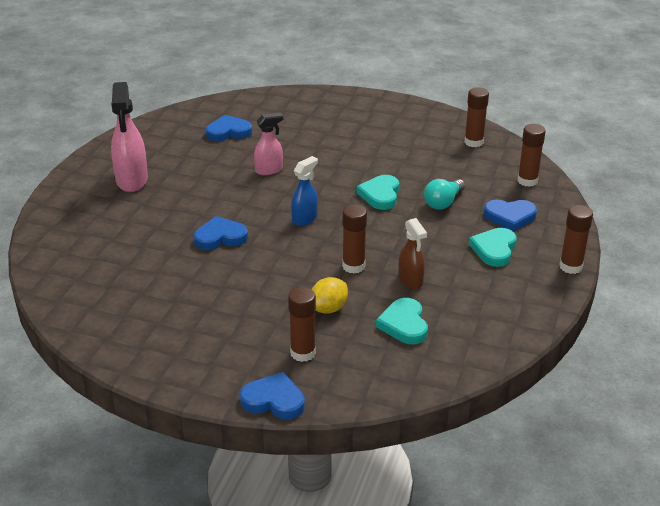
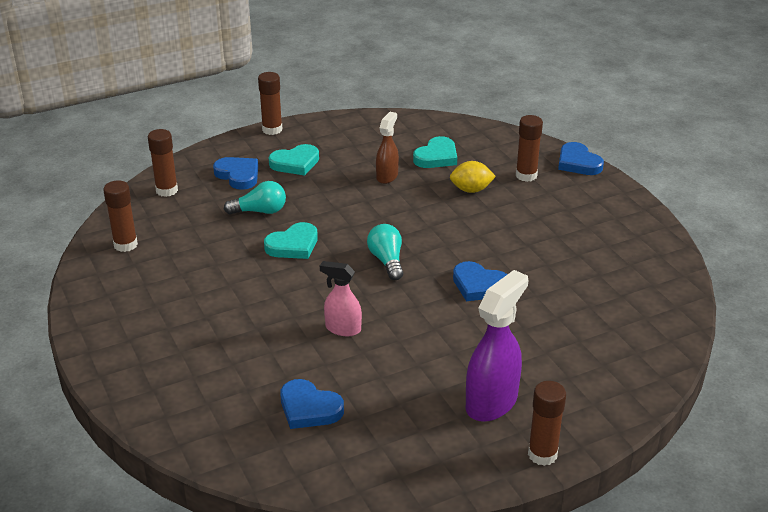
camera: 135 degrees left, 0 degrees up
pink spray bottle [111,82,148,192] -> purple spray bottle [466,270,529,422]
blue spray bottle [291,156,318,226] -> turquoise light bulb [367,224,403,280]
brown glue stick [342,204,367,273] -> brown glue stick moved to [528,381,566,466]

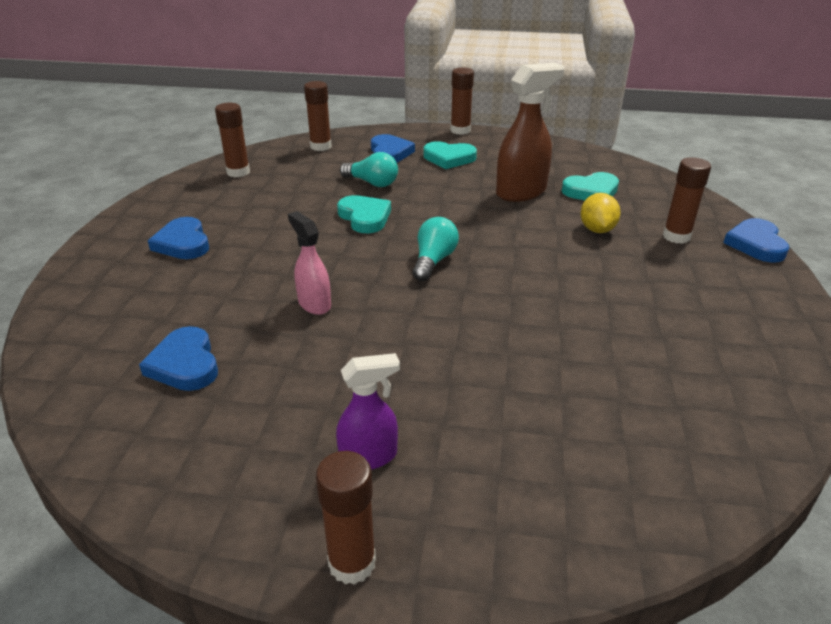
camera: 35 degrees right, 0 degrees up
turquoise heart [264,222,318,259] -> turquoise heart turned 120 degrees counterclockwise [337,195,391,233]
brown spray bottle [376,112,399,184] -> brown spray bottle [496,63,564,202], size x1.68
yellow lemon [450,161,496,193] -> yellow lemon turned 60 degrees clockwise [580,193,621,233]
blue heart [453,261,507,301] -> blue heart moved to [148,217,209,259]
purple spray bottle [466,270,529,422] -> purple spray bottle [336,353,400,470], size x0.60

